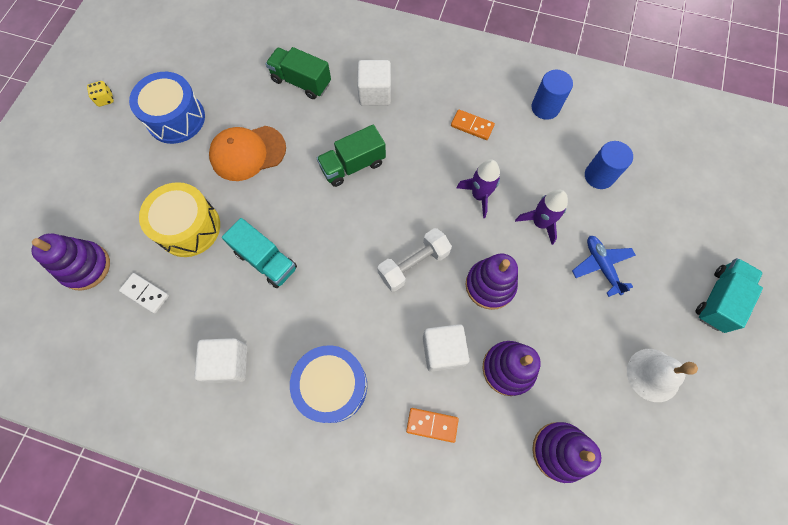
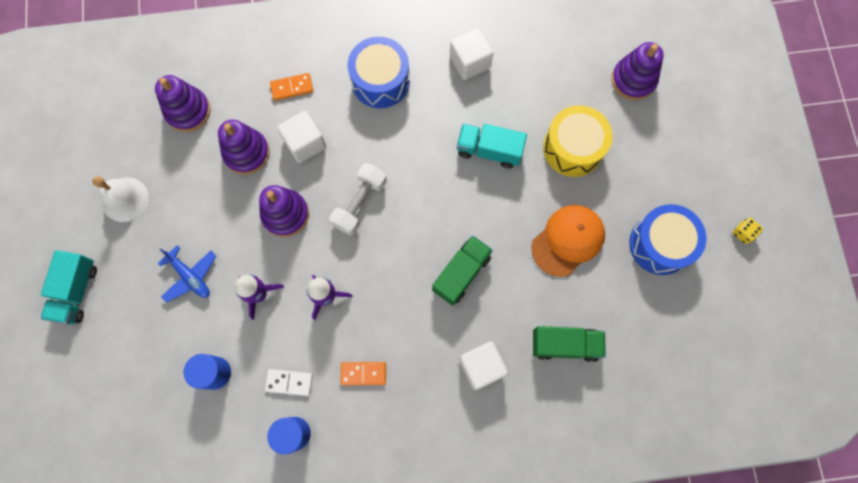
camera: 155 degrees right, 5 degrees up
white domino [119,273,169,314] -> white domino moved to [265,369,313,396]

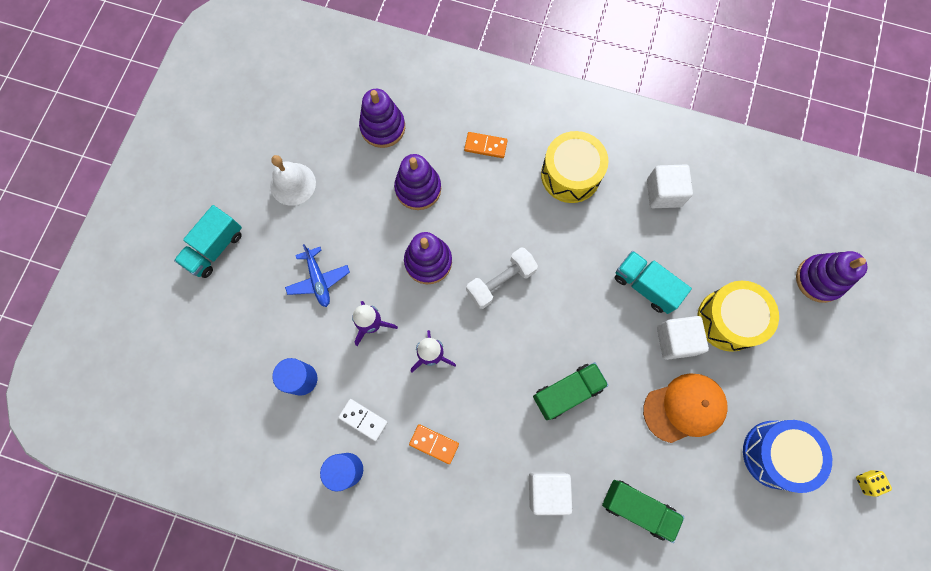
camera: 25 degrees right, 0 degrees up
white cube [277,111,326,163] -> white cube moved to [657,316,709,360]
blue drum [348,37,410,108] -> yellow drum [541,131,609,203]

